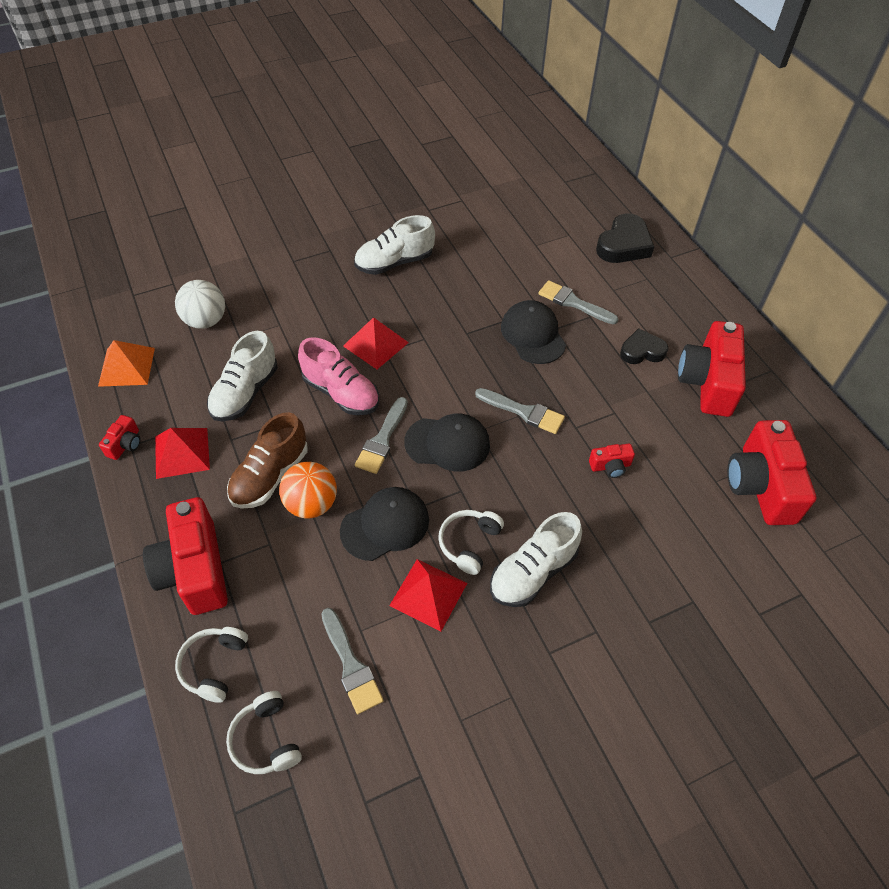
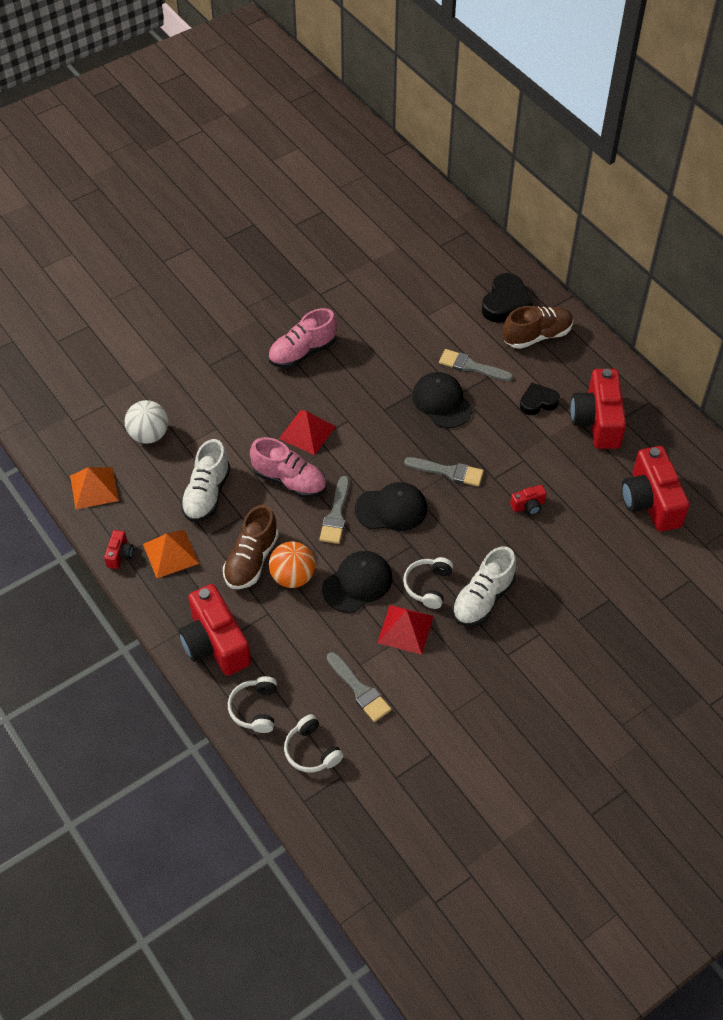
camera: 10 degrees left, 0 degrees up
red pyramid [155,428,210,479] -> orange pyramid [143,530,199,578]
white shoe [354,215,435,275] -> pink shoe [268,308,337,368]
none -> brown shoe [503,306,573,349]

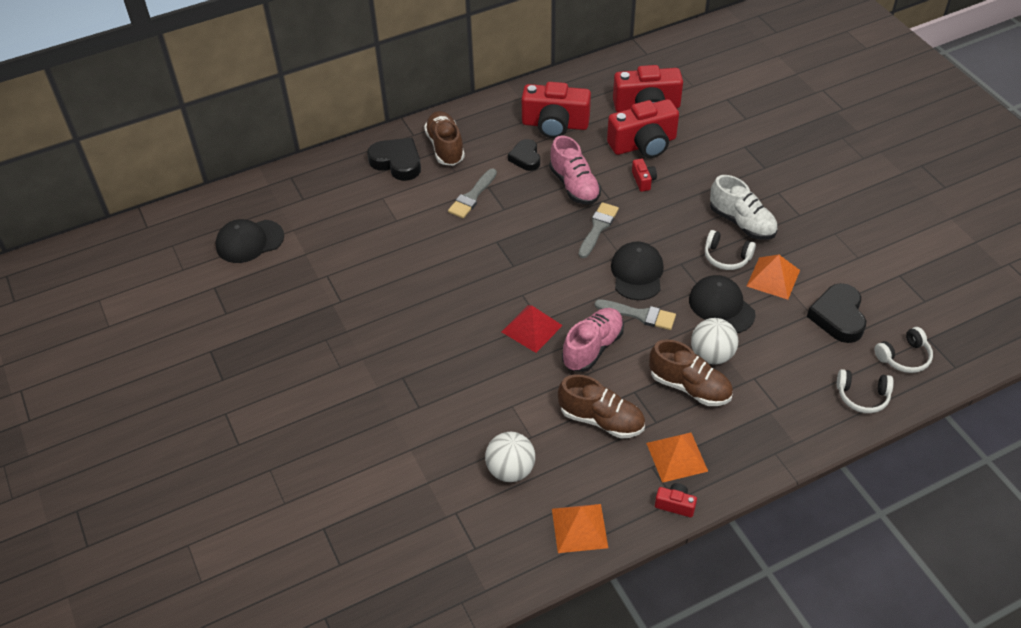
camera: 80 degrees left, 5 degrees down
red camera [178,584,251,676] -> red camera moved to [607,99,679,158]
white shoe [180,439,230,522] -> brown shoe [558,374,645,439]
pink shoe [268,308,337,368] -> pink shoe moved to [550,136,601,205]
orange ball [269,542,315,588] -> white ball [691,318,738,365]
grey brush [327,652,391,722] -> black heart [807,283,866,343]
red pyramid [377,605,434,655] -> orange pyramid [747,255,800,300]
black cap [412,372,472,428] -> black cap moved to [215,219,284,263]

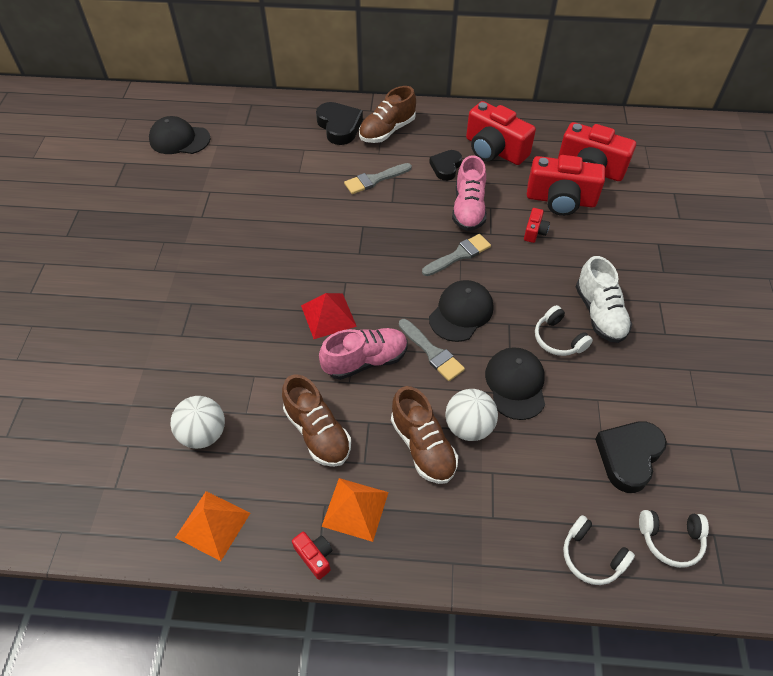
camera: 30 degrees right, 5 degrees up
brown shoe [424,111,465,166] -> brown shoe turned 150 degrees counterclockwise [359,86,416,143]
orange pyramid [747,255,800,300] -> none

